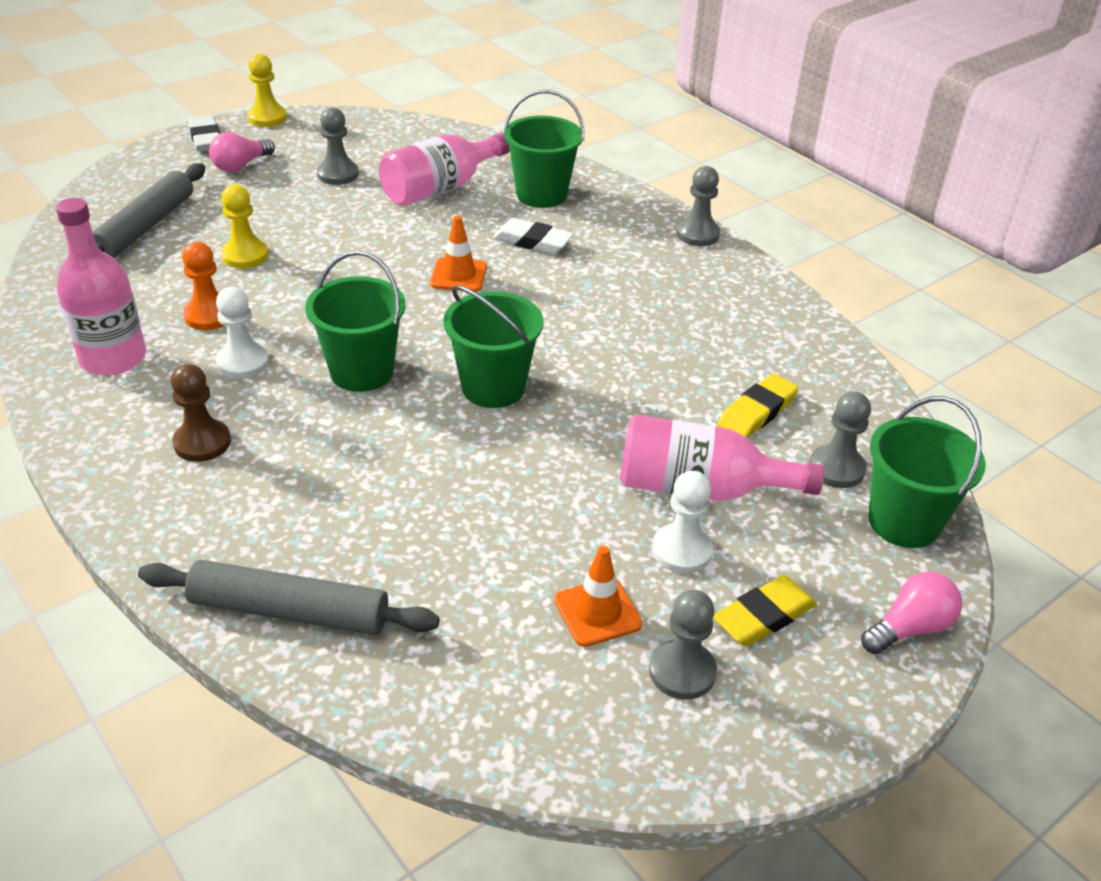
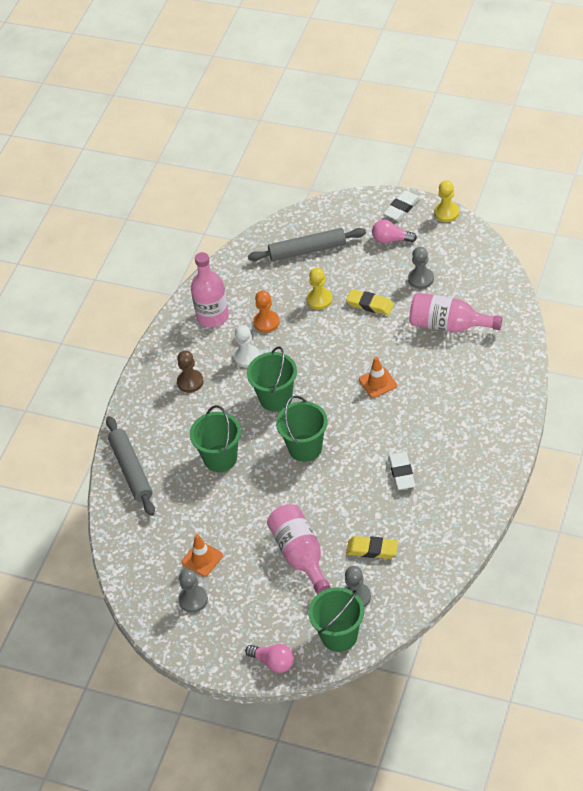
camera: 65 degrees right, 10 degrees up
white eraser [493,218,574,254] -> white eraser moved to [388,452,415,490]
green bucket [504,90,584,208] -> green bucket moved to [190,405,241,472]
white pawn [652,471,714,573] -> none
grey pawn [676,166,720,246] -> none
yellow eraser [713,575,817,646] -> yellow eraser moved to [346,289,394,315]

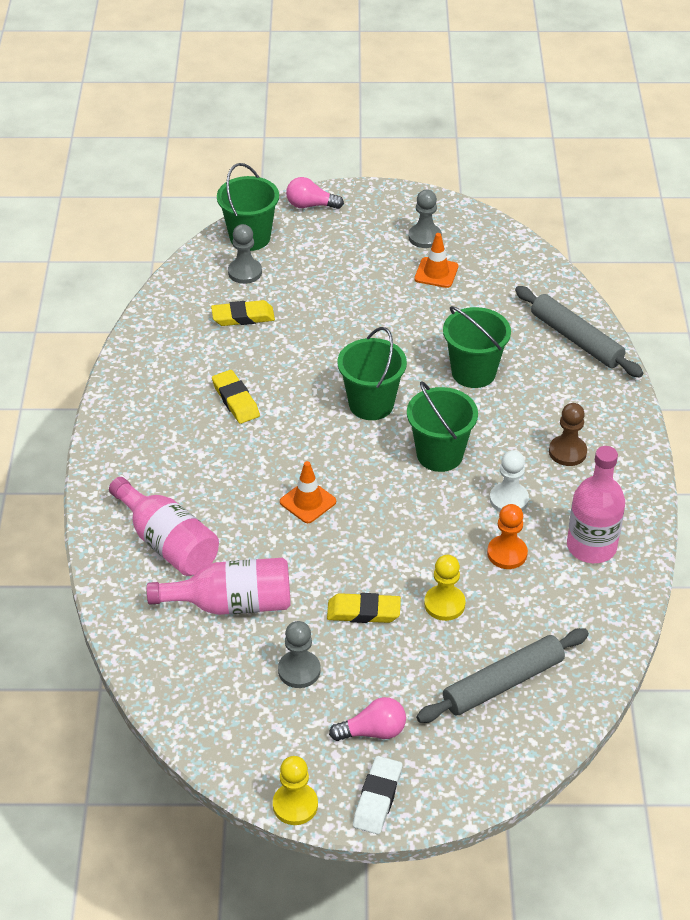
camera: 155 degrees right, 5 degrees down
pink bottle [267,504,331,594] -> pink bottle moved to [109,477,219,576]
white eraser [388,452,415,490] -> yellow eraser [212,370,260,424]

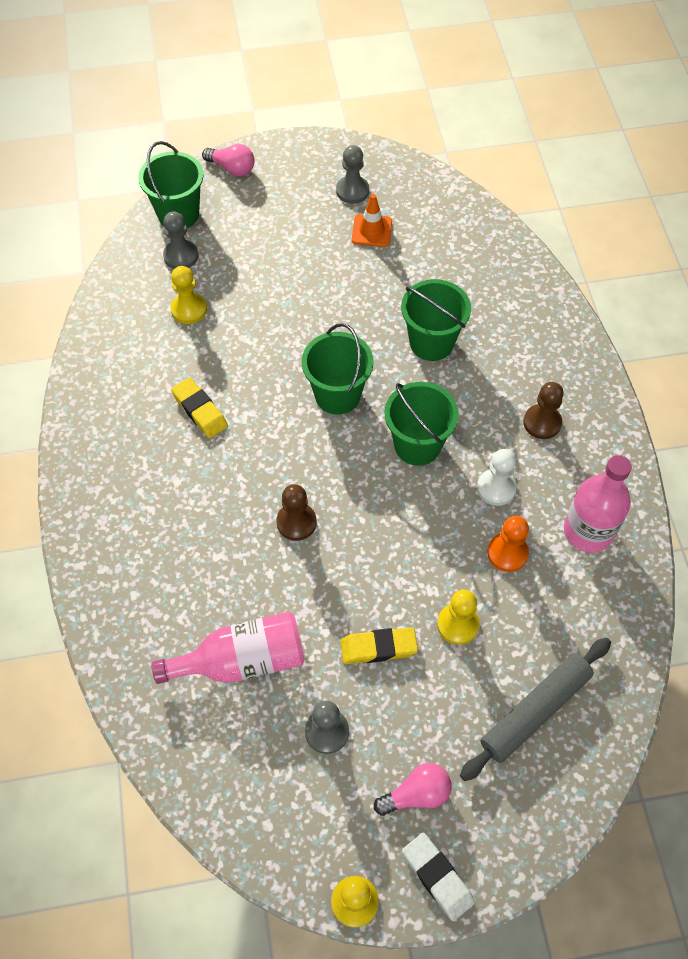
camera: 10 degrees left, 15 degrees up
pink bottle [109,477,219,576] -> none
yellow eraser [211,300,275,326] -> yellow pawn [171,266,207,324]
orange traffic cone [280,461,336,523] -> brown pawn [276,484,316,541]
pink light bulb [286,177,344,209] -> pink light bulb turned 150 degrees counterclockwise [202,144,255,177]
white eraser [353,756,402,834] -> white eraser turned 45 degrees counterclockwise [402,833,475,921]
grey rolling pin [515,286,643,377] -> none

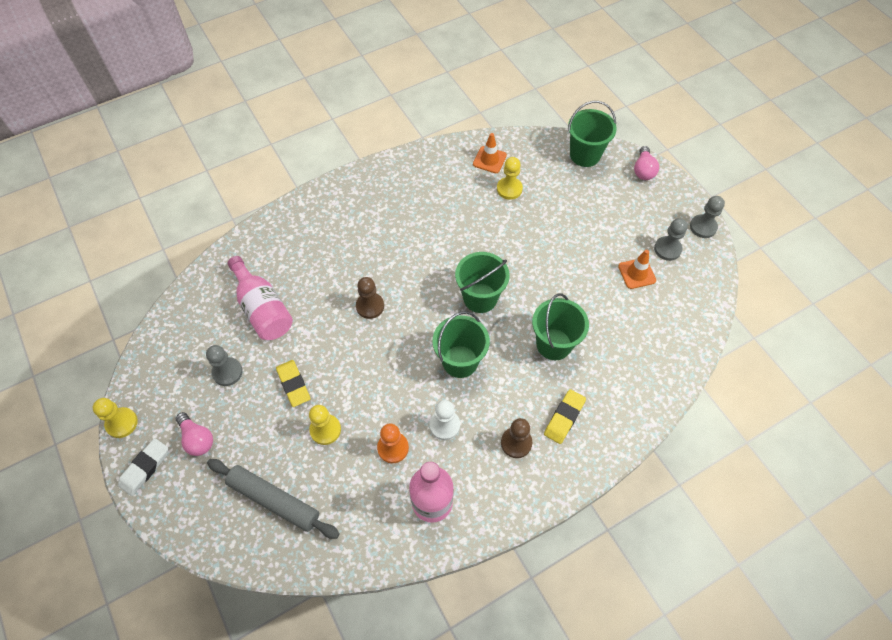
camera: 70 degrees right, 0 degrees up
grey pawn [163,211,198,269] -> grey pawn moved to [690,196,725,238]
yellow eraser [171,377,228,438] -> yellow eraser moved to [544,389,586,444]
none -> orange traffic cone [473,133,507,173]

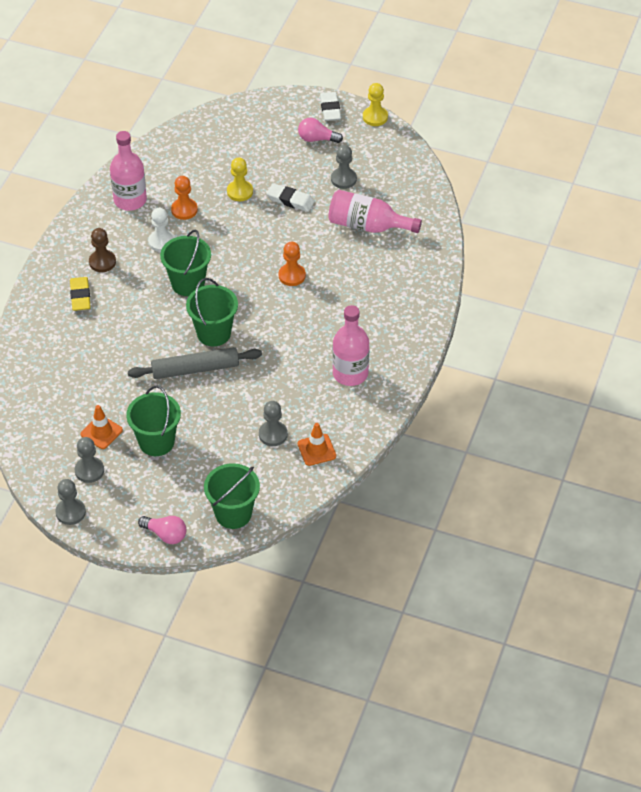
camera: 140 degrees right, 10 degrees down
grey rolling pin [207,459,340,539] -> grey rolling pin moved to [128,347,262,379]
yellow eraser [276,360,311,407] -> white eraser [266,183,315,212]
brown pawn [356,277,384,319] -> orange pawn [279,242,306,286]
yellow pawn [497,157,523,200] -> grey pawn [259,401,288,446]
green bucket [532,293,589,360] -> green bucket moved to [126,385,181,456]
pink light bulb [634,146,659,180] -> pink light bulb turned 150 degrees clockwise [138,516,186,544]
none -> pink bottle [333,305,370,386]

